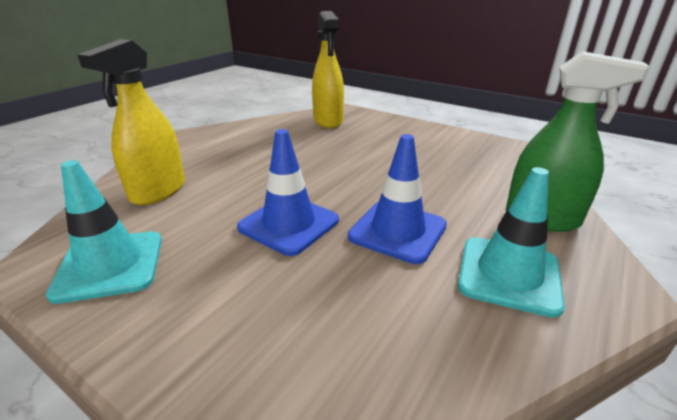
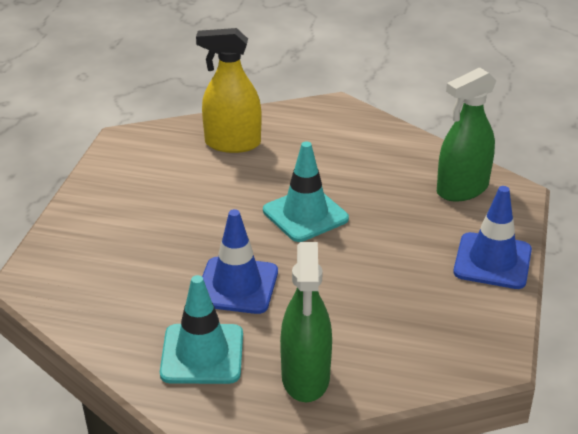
camera: 70 degrees right, 5 degrees up
turquoise traffic cone [46,160,162,304] -> turquoise traffic cone moved to [263,142,349,242]
blue traffic cone [237,129,339,256] -> blue traffic cone moved to [453,186,532,289]
yellow spray bottle [312,11,344,128] -> green spray bottle [437,67,497,201]

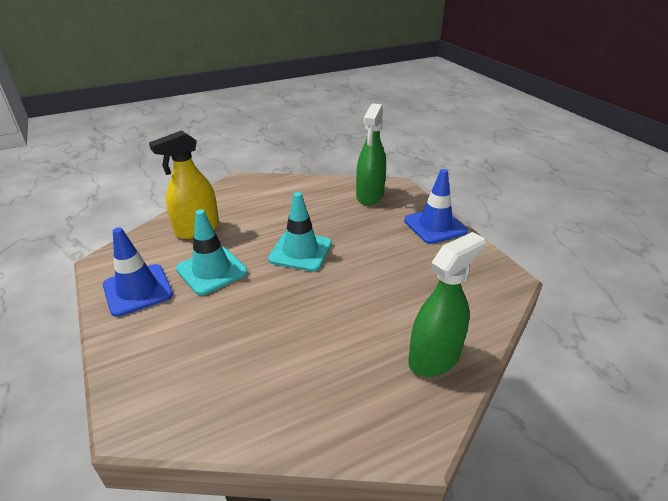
camera: 40 degrees left, 0 degrees up
turquoise traffic cone [160,275,243,384] -> turquoise traffic cone moved to [176,210,247,295]
blue traffic cone [202,209,278,314] -> blue traffic cone moved to [103,227,173,317]
green spray bottle [280,242,332,402] -> green spray bottle turned 90 degrees counterclockwise [408,232,486,377]

